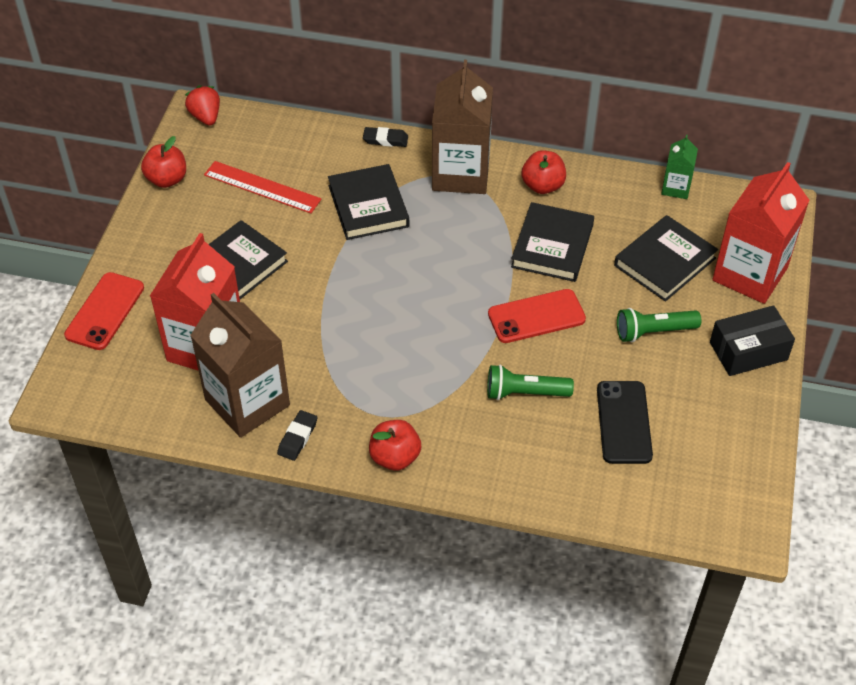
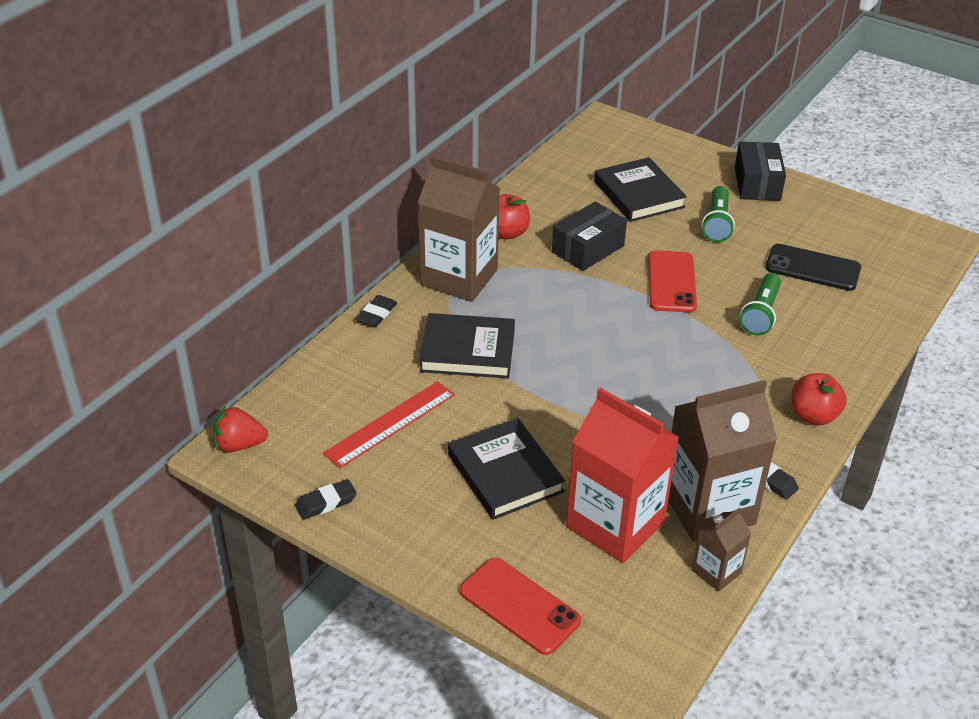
camera: 70 degrees left, 10 degrees down
red apple [141,136,186,188] -> black eraser [295,479,357,520]
black book [511,202,594,282] -> black box [552,201,627,271]
green carton [661,135,698,199] -> none
red carton [712,162,810,304] -> none
none -> brown carton [692,507,751,592]

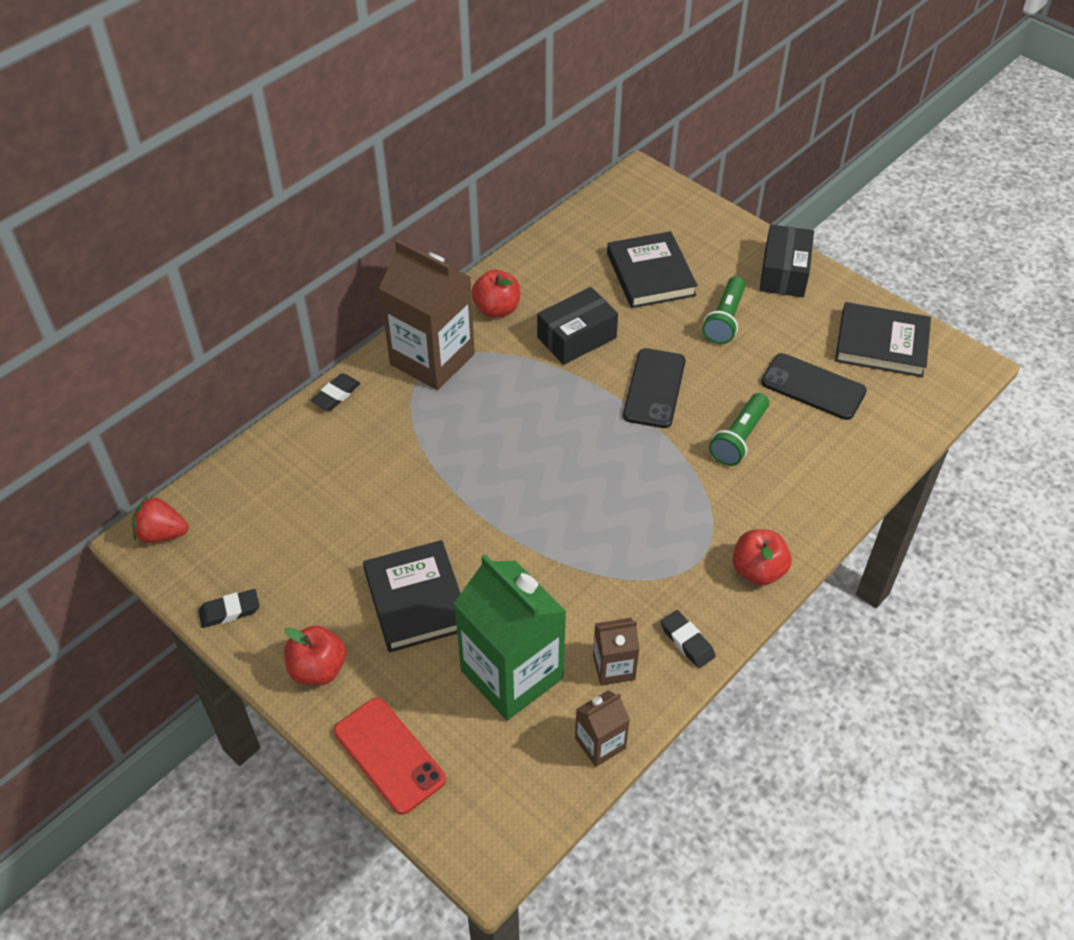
camera: 10 degrees right, 10 degrees up
red ruler [323,381,455,468] -> none
black book [419,313,515,378] -> black book moved to [835,302,931,377]
red carton [566,388,679,563] -> green carton [454,554,566,721]
red phone [648,250,697,313] -> black phone [623,348,686,428]
brown carton [668,380,777,542] -> brown carton [593,618,639,686], size x0.48
none -> red apple [284,625,346,686]

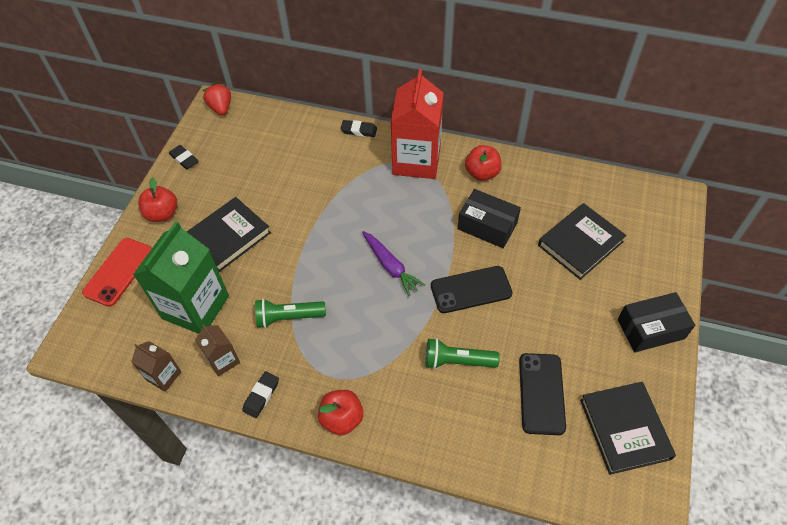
camera: 65 degrees right, 5 degrees up
brown carton [379,239,475,390] -> red carton [391,69,443,179]
green flashlight [702,276,746,344] -> green flashlight moved to [255,299,326,328]
none -> purple carrot [362,231,425,296]

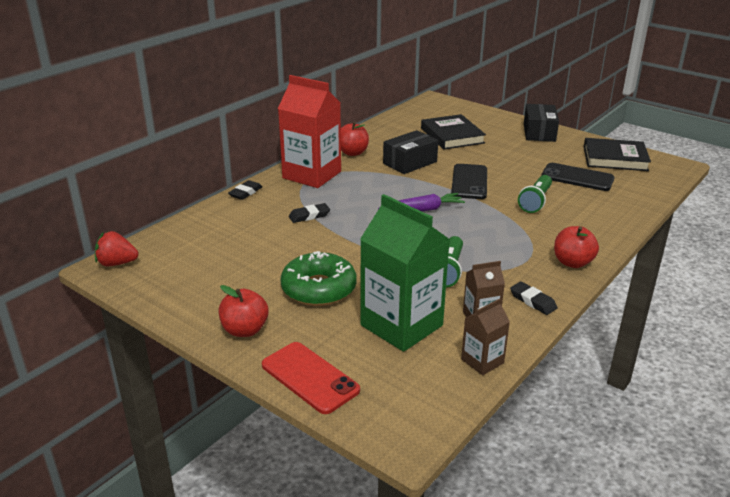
camera: 70 degrees left, 25 degrees down
black eraser [168,145,199,169] -> black eraser moved to [289,203,330,223]
black book [187,197,271,272] -> green donut [280,251,357,306]

